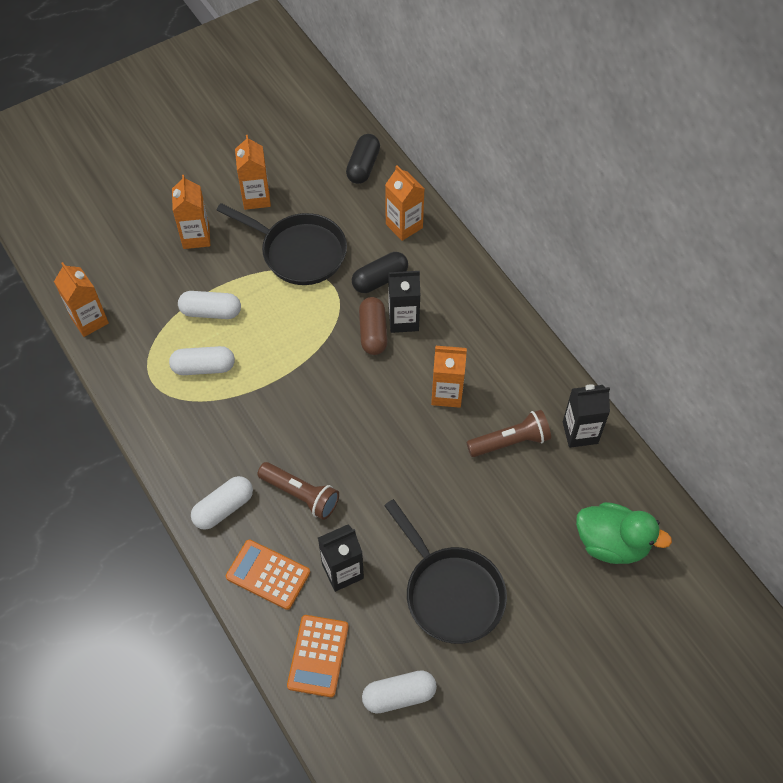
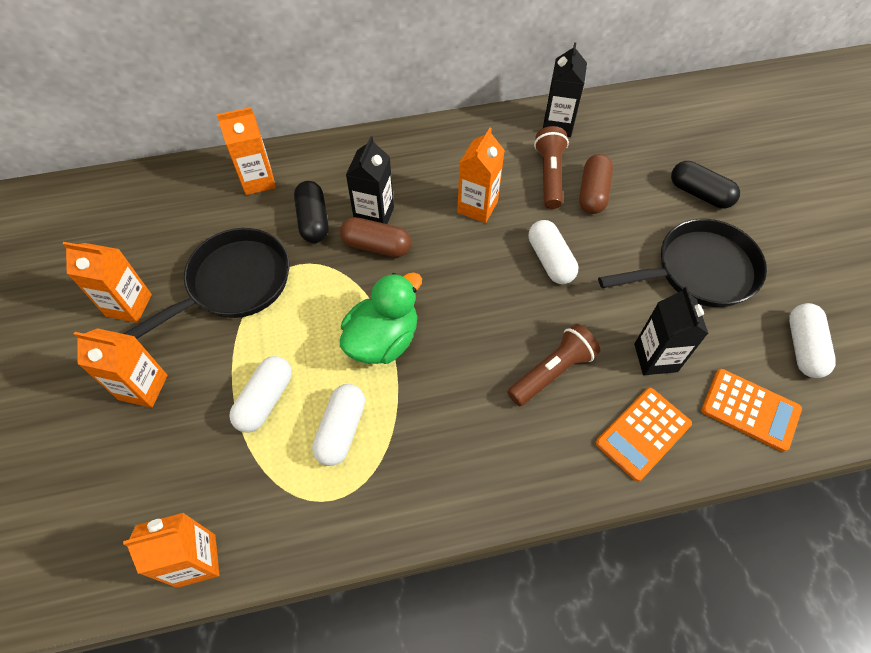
camera: 70 degrees left, 0 degrees up
white capsule [191,476,253,530] -> white capsule moved to [529,220,578,284]
black capsule [346,134,380,184] -> black capsule moved to [671,161,740,209]
green duck [576,502,672,564] -> green duck moved to [340,273,422,364]
none -> brown capsule [579,154,613,214]

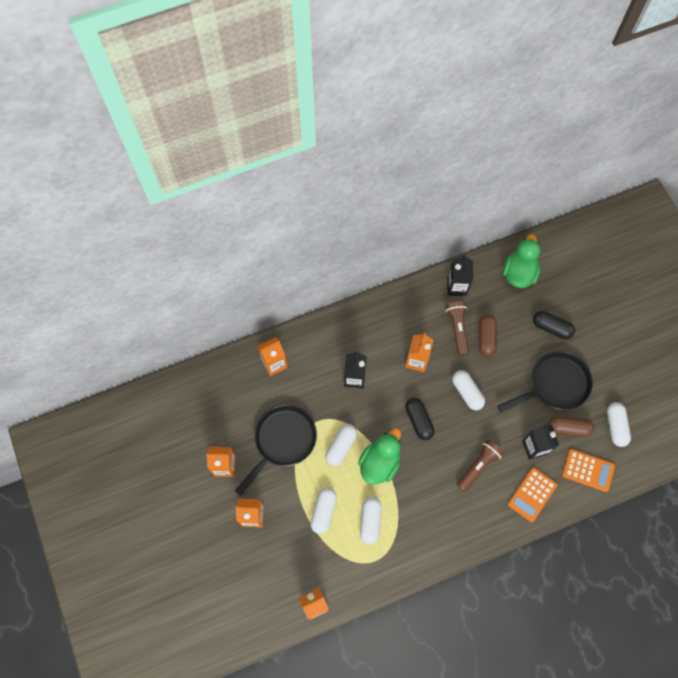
camera: 10 degrees left, 10 degrees up
black capsule [294,181,329,243] -> black capsule moved to [405,398,435,440]
brown capsule [340,217,411,257] -> brown capsule moved to [548,416,594,437]
none -> white capsule [325,424,357,466]
none -> green duck [503,234,541,288]

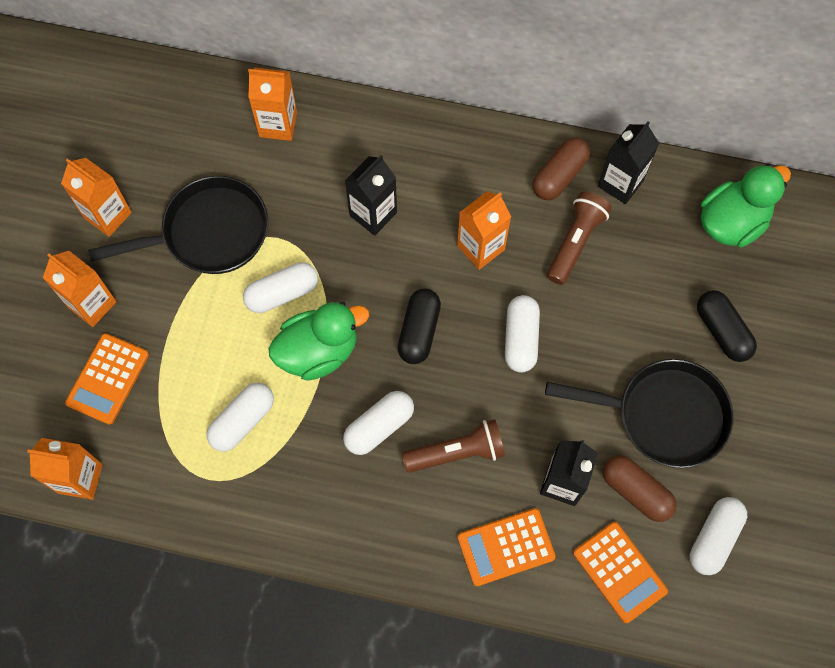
camera: 35 degrees right, 0 degrees up
white capsule [310,487,337,534] -> white capsule moved to [343,391,414,455]
brown capsule [479,314,497,357] -> brown capsule moved to [532,137,590,200]
none -> orange calculator [65,333,149,425]

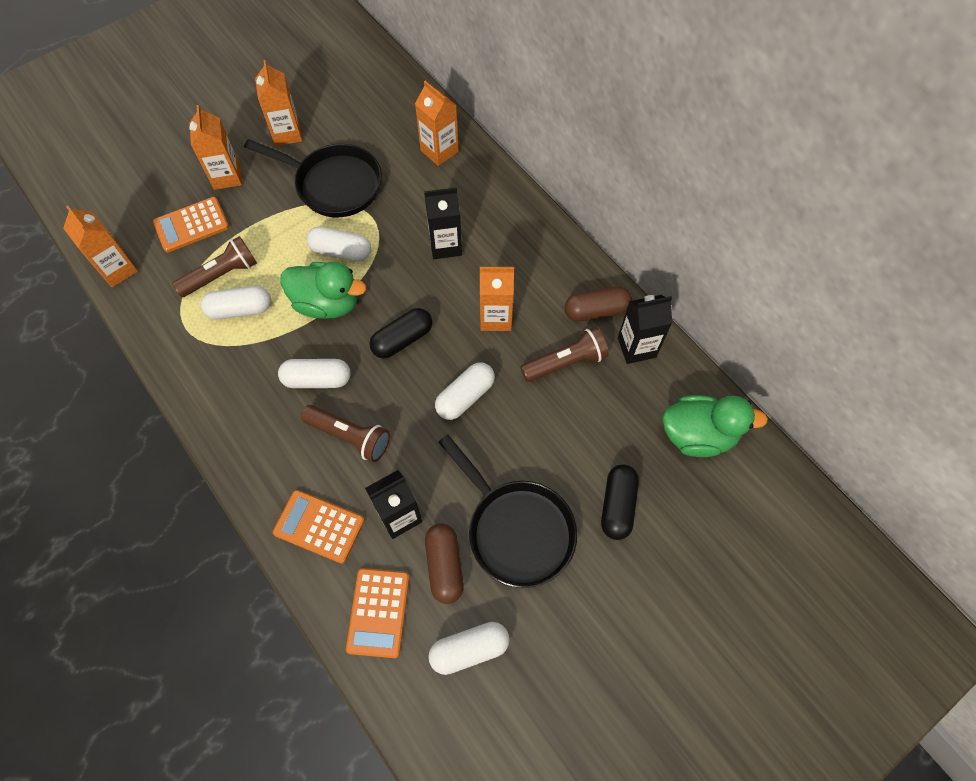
camera: 40 degrees right, 5 degrees down
none -> brown flashlight [172,236,257,297]

